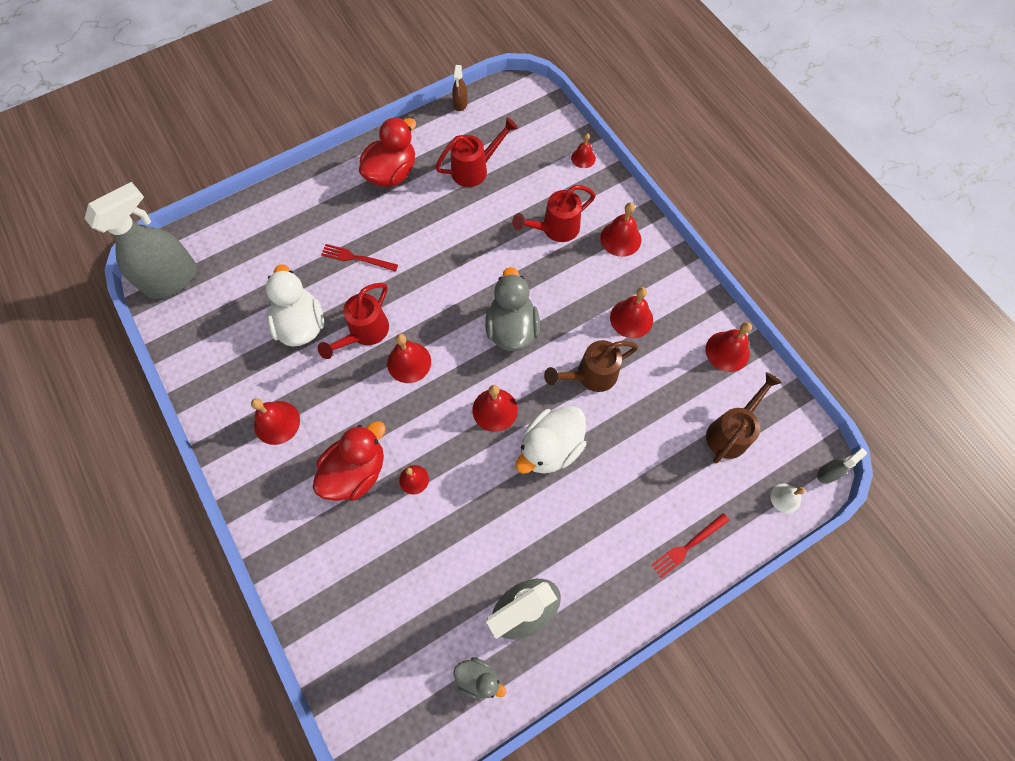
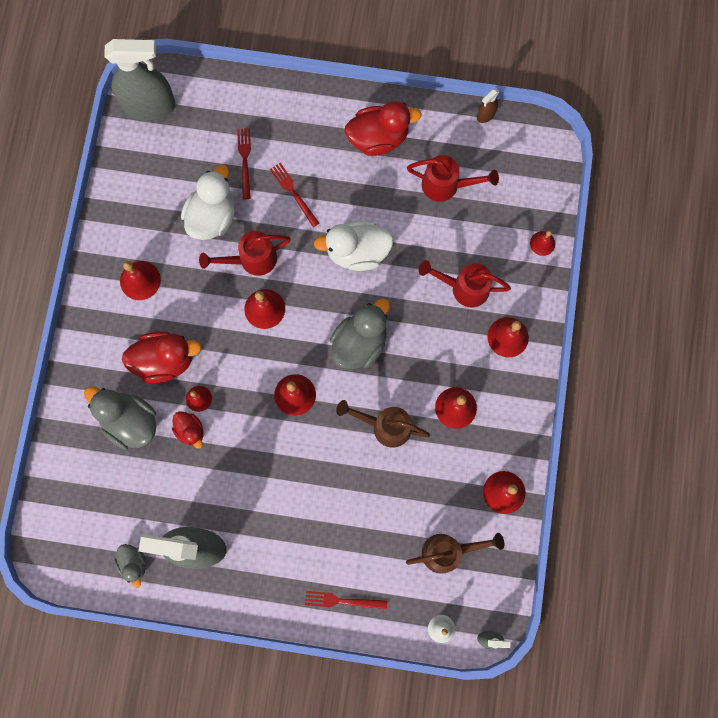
camera: 40 degrees right, 10 degrees up
white duck [516,406,586,474] -> white duck moved to [314,221,394,271]
none -> grey duck [84,386,156,450]
none -> red duck [172,411,204,449]
none -> red fork [237,128,251,199]

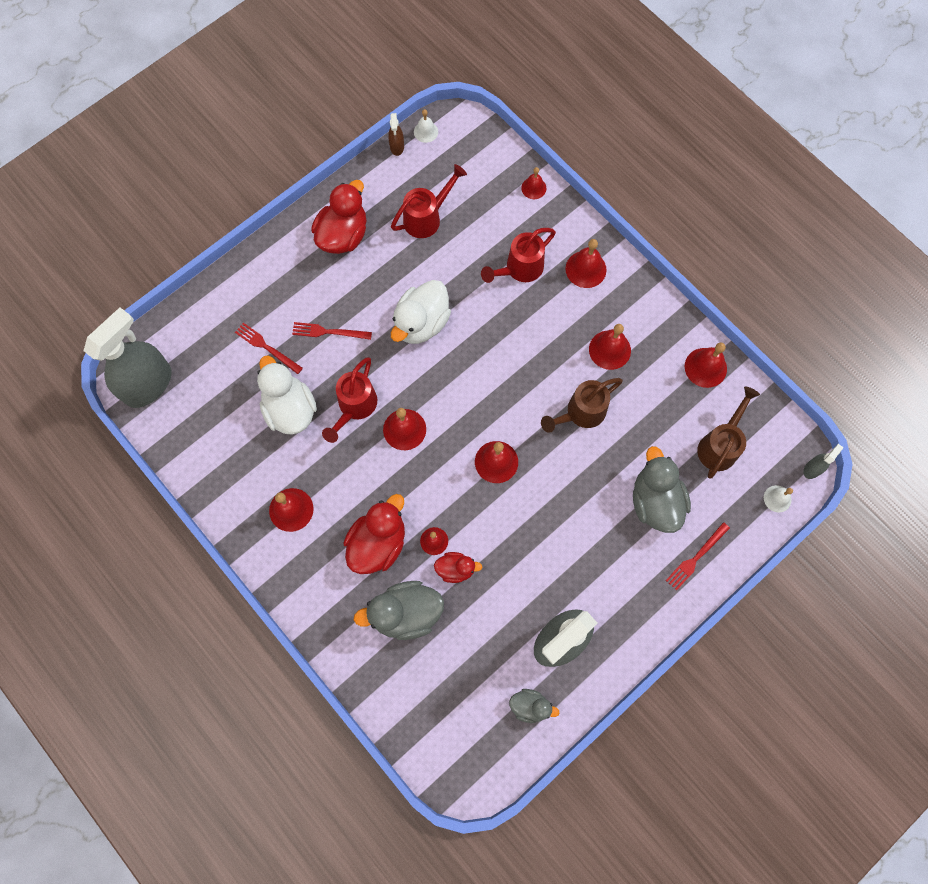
camera: 50 degrees left, 5 degrees down
grey duck [330,298,390,369] -> grey duck moved to [633,446,691,533]
none -> white bell [414,109,438,143]

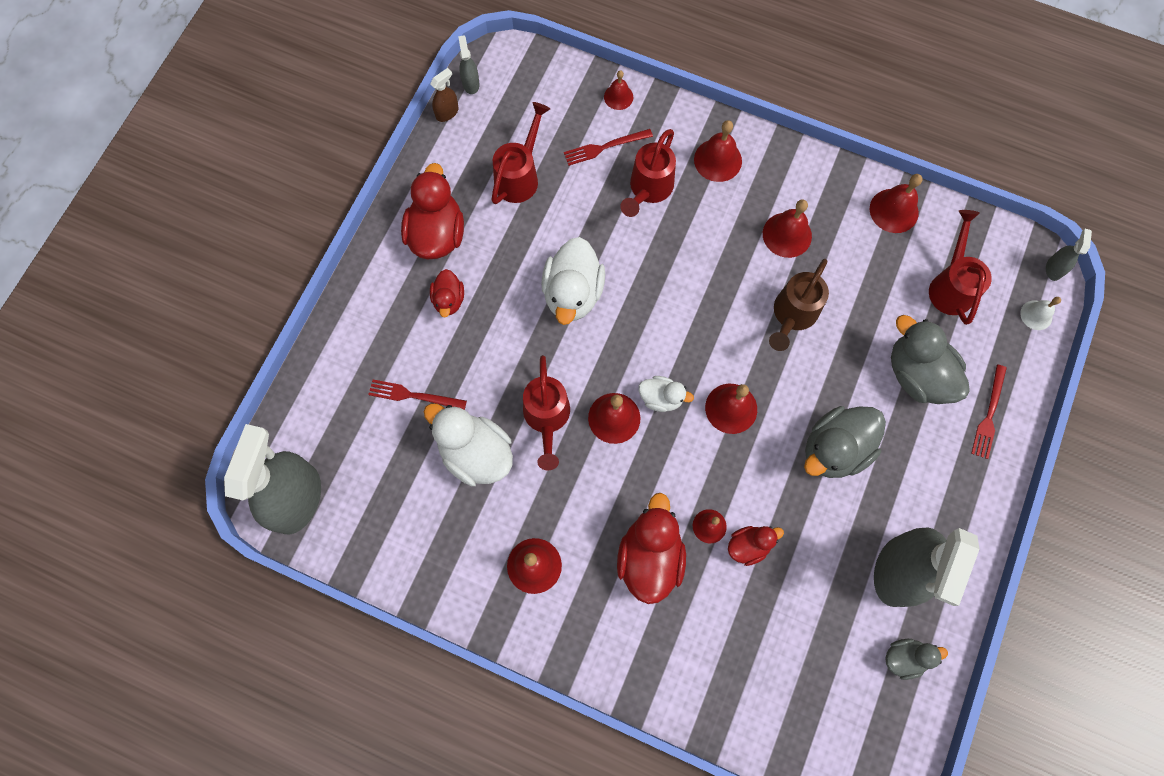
camera: 25 degrees left, 0 degrees up
red fork [292,322,372,340] -> red fork moved to [564,129,653,166]
grey duck [354,581,444,640] -> grey duck moved to [804,406,886,478]
brown spray bottle [388,113,404,156] -> brown spray bottle turned 105 degrees counterclockwise [430,68,459,122]
white bell [414,109,438,143] -> grey spray bottle [458,36,480,94]
brown watering can [697,386,760,479] -> red watering can [929,210,992,325]
none -> red duck [430,269,464,317]
none -> white duck [639,376,694,412]

